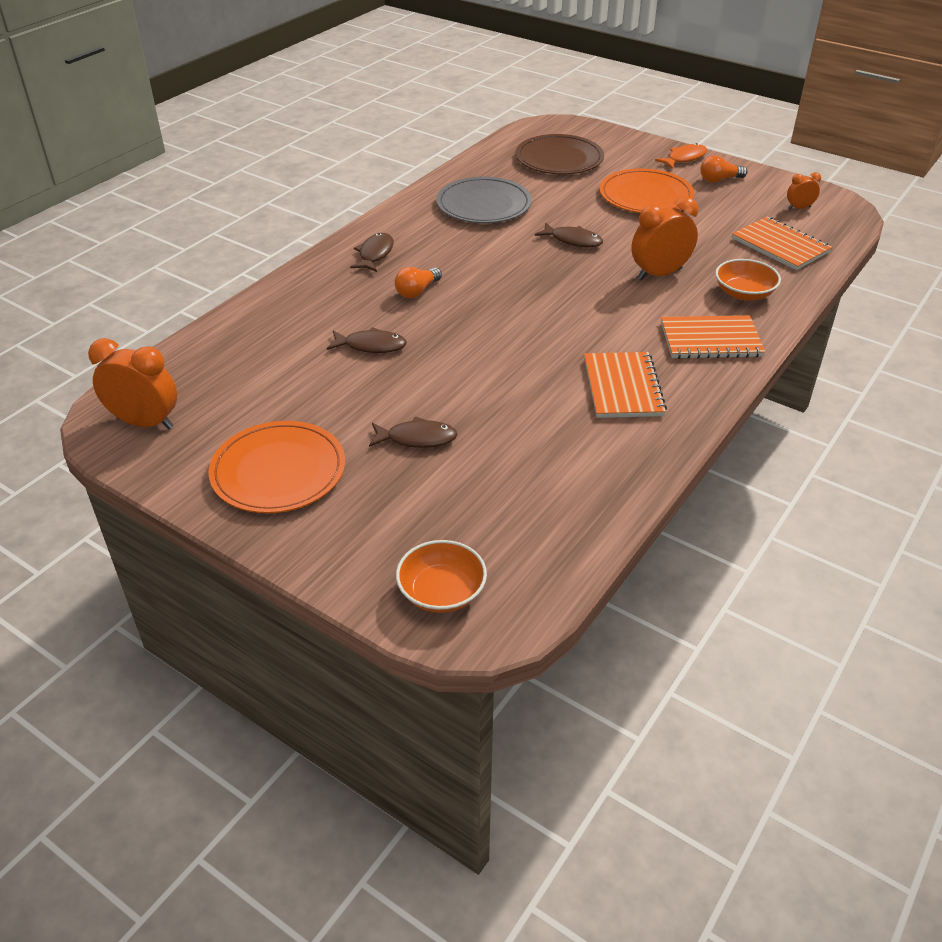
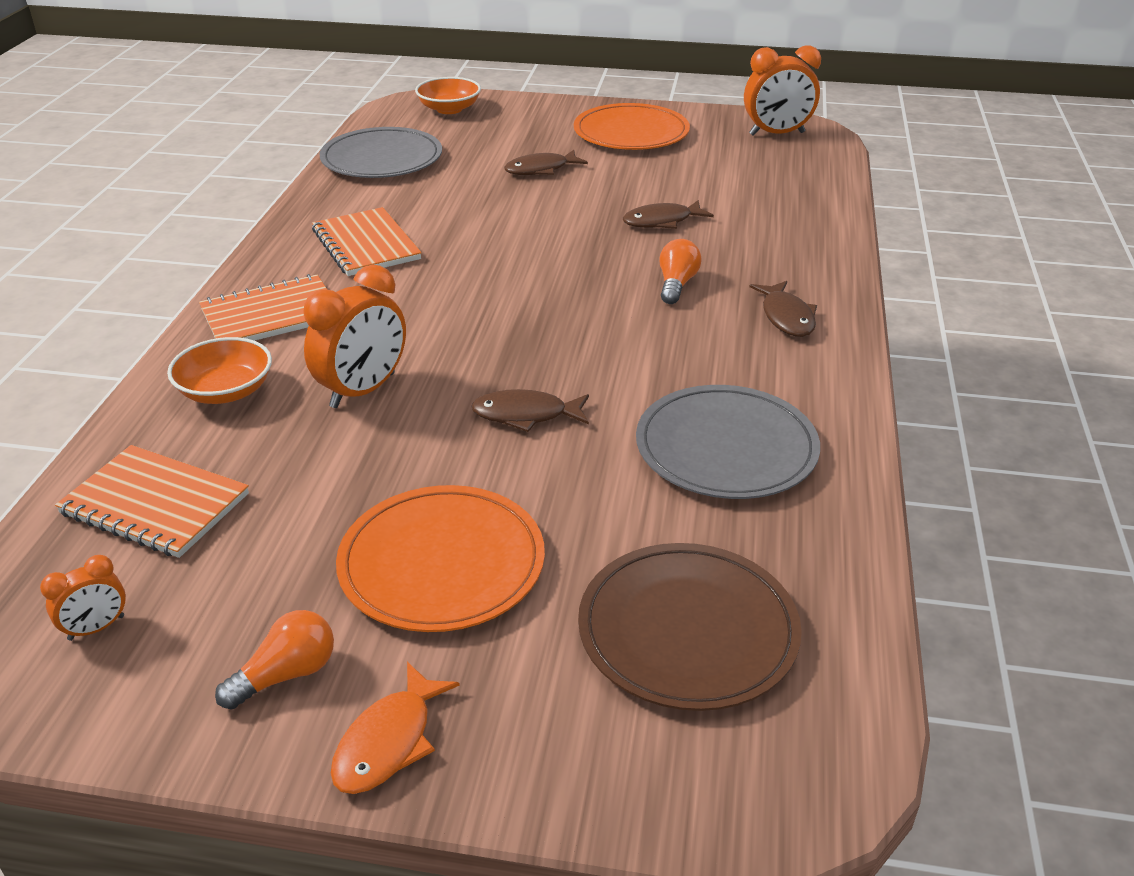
camera: 155 degrees right, 5 degrees down
none -> grey plate [319,127,442,178]

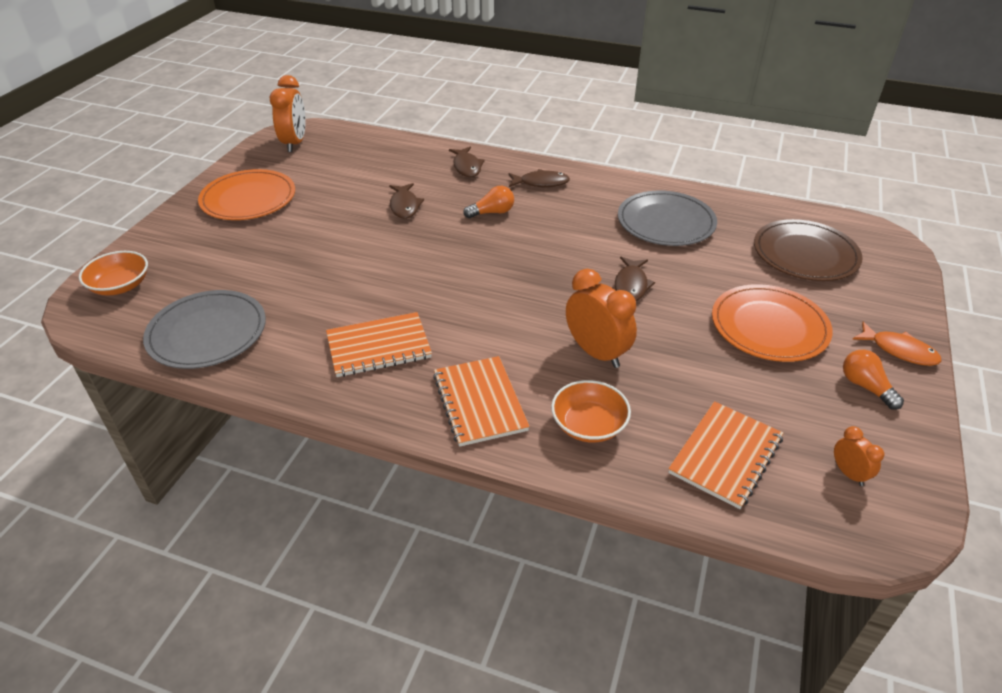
camera: 80 degrees left, 5 degrees up
brown fish [504,150,588,175] -> brown fish moved to [449,147,485,177]
orange light bulb [659,239,702,304] -> orange light bulb turned 135 degrees clockwise [463,186,514,218]

